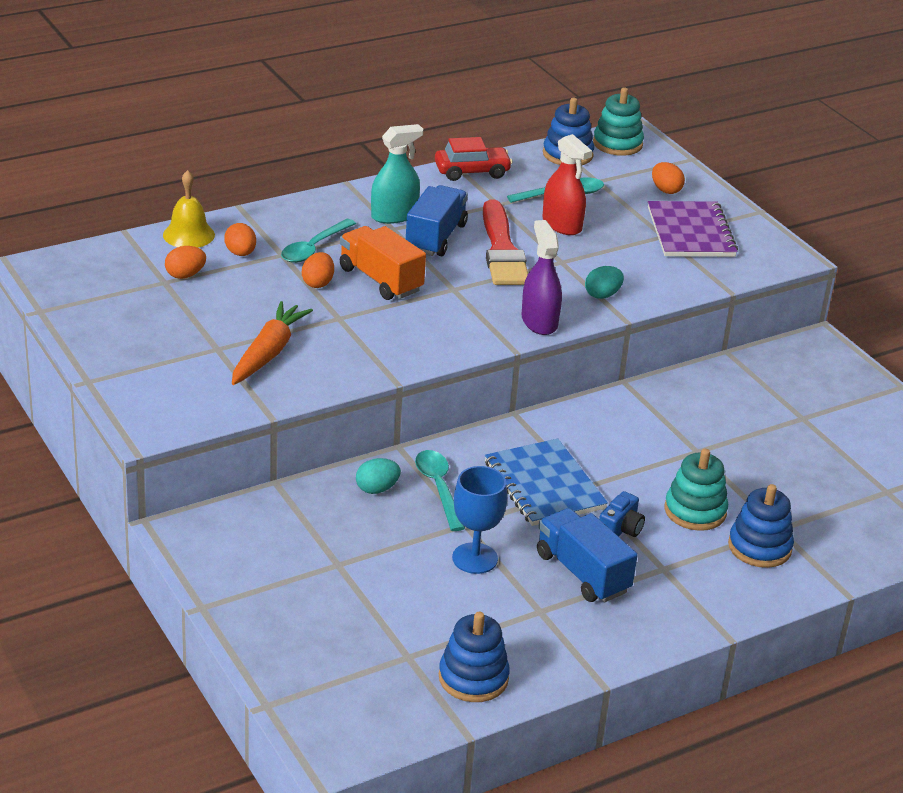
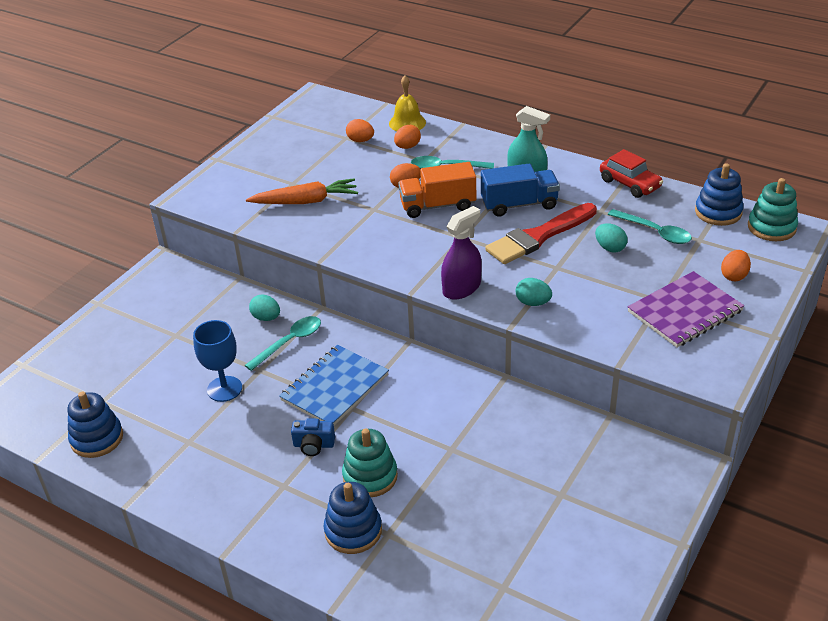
camera: 65 degrees right, 5 degrees up
orange truck [340,226,426,300] -> orange truck turned 120 degrees counterclockwise [398,162,476,218]
blue truck [537,508,637,602] -> none
red spray bottle [543,134,592,235] -> turquoise egg [595,223,628,253]

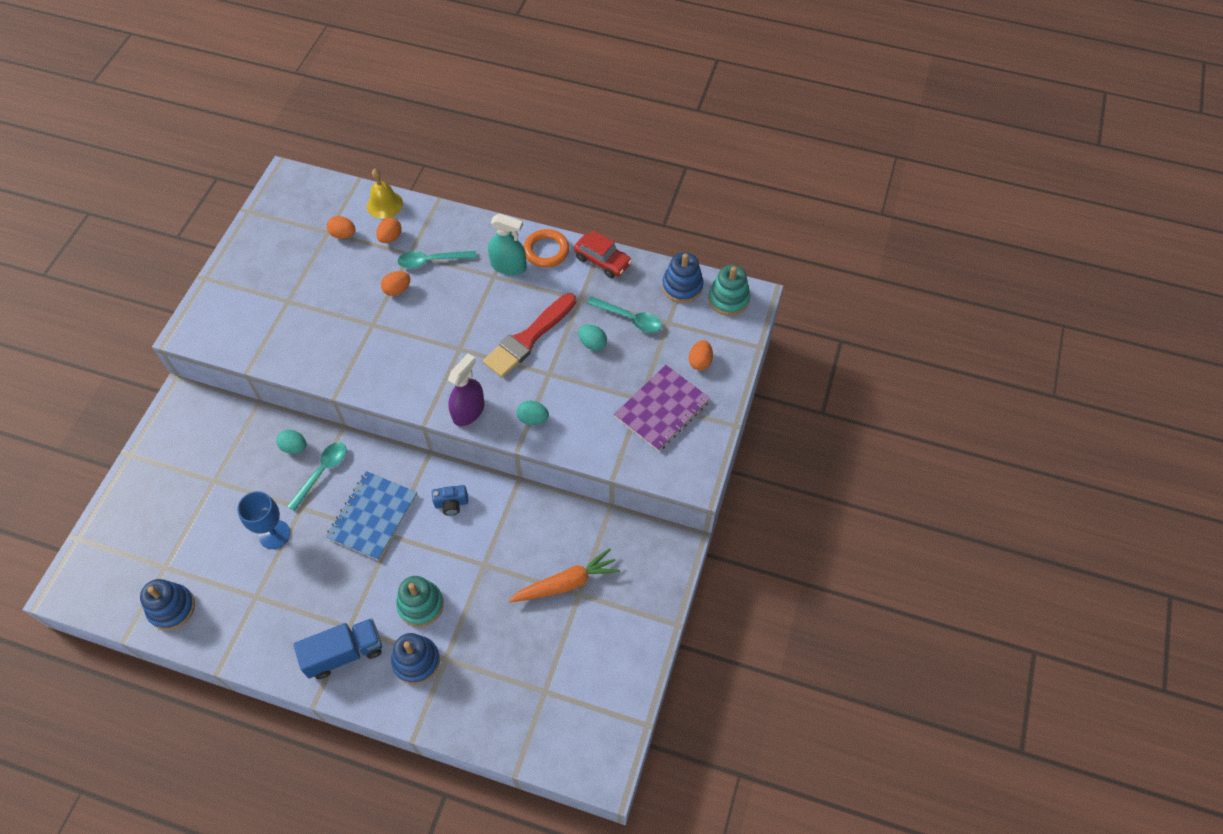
camera: 15 degrees left, 20 degrees up
orange carrot [246,178,358,204] -> orange carrot moved to [508,548,620,602]
blue camera [291,418,335,456] -> blue camera moved to [432,485,468,516]
orange truck [398,162,476,218] -> none
blue truck [481,164,560,217] -> blue truck moved to [294,618,382,679]
none -> orange ring [523,229,569,268]

